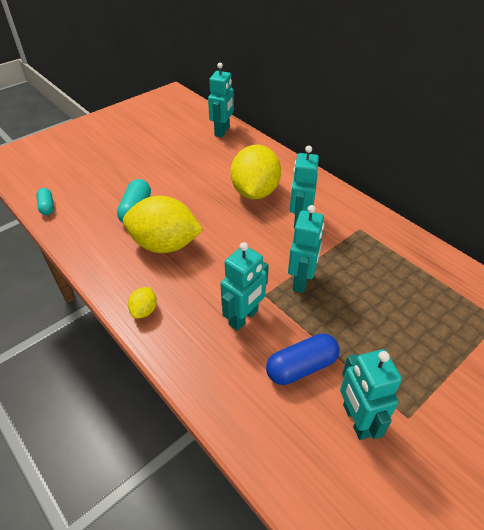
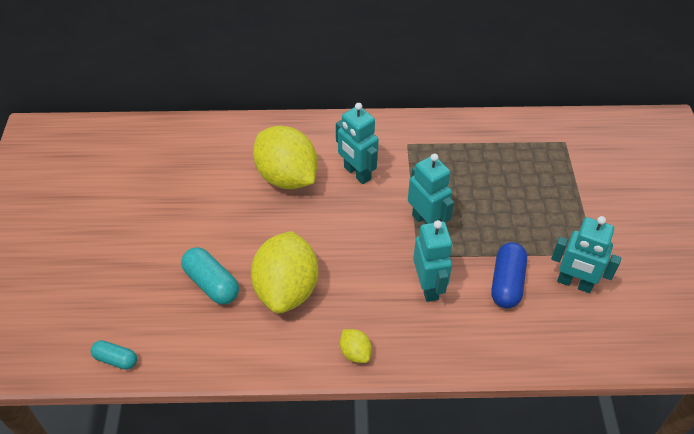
camera: 50 degrees left, 5 degrees up
yellow lemon [123,196,203,253] -> yellow lemon turned 45 degrees counterclockwise [251,231,318,313]
turquoise robot [208,63,234,137] -> none

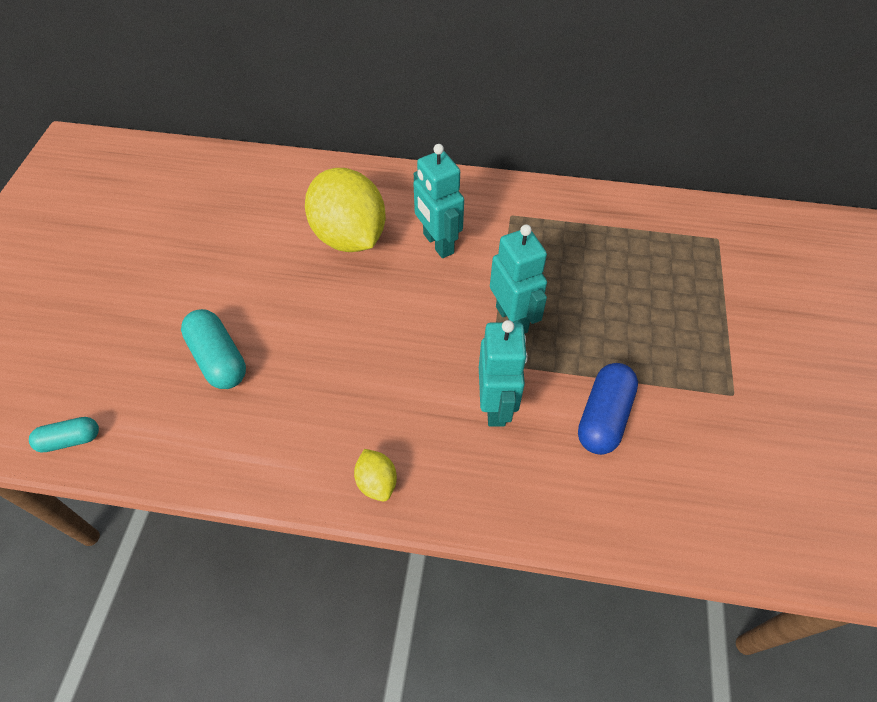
camera: 10 degrees right, 5 degrees up
turquoise capsule [91,340,137,370] -> turquoise capsule turned 45 degrees counterclockwise [29,417,99,453]
yellow lemon [251,231,318,313] -> none
turquoise robot [551,216,621,293] -> none

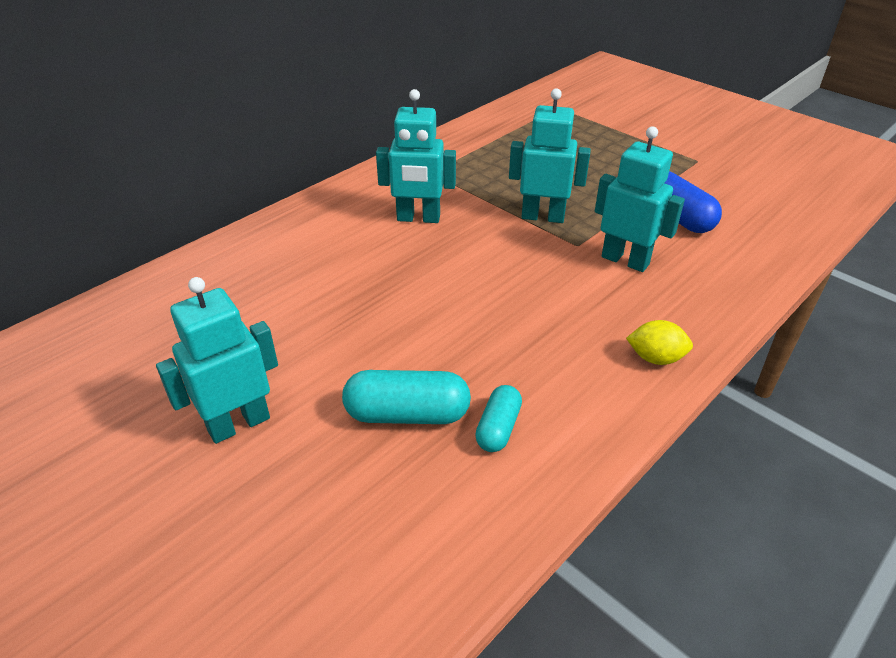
camera: 55 degrees left, 15 degrees down
turquoise capsule [29,417,99,453] -> turquoise capsule moved to [475,385,522,452]
yellow lemon [305,168,386,252] -> none
none -> turquoise robot [156,277,278,444]

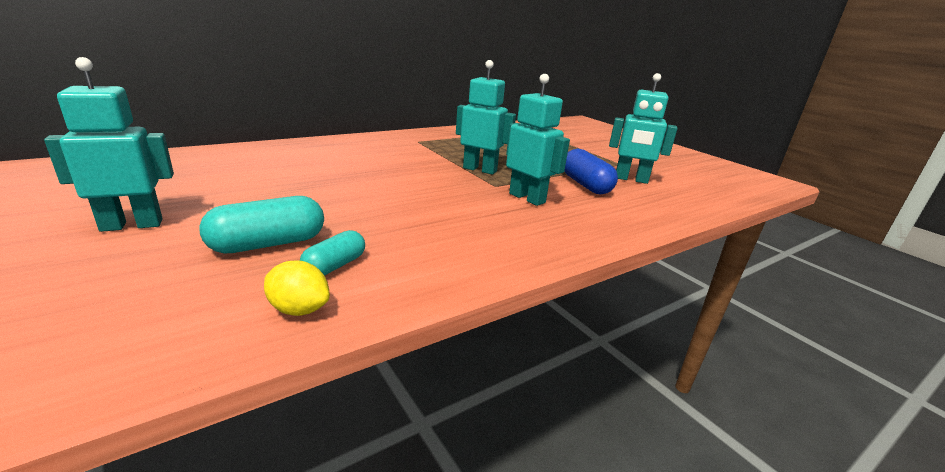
camera: 10 degrees right, 15 degrees down
turquoise capsule [342,370,471,424] -> turquoise capsule turned 45 degrees counterclockwise [199,196,324,253]
turquoise robot [376,89,456,223] -> turquoise robot moved to [609,73,678,184]
yellow lemon [626,320,693,365] -> yellow lemon moved to [264,260,330,316]

